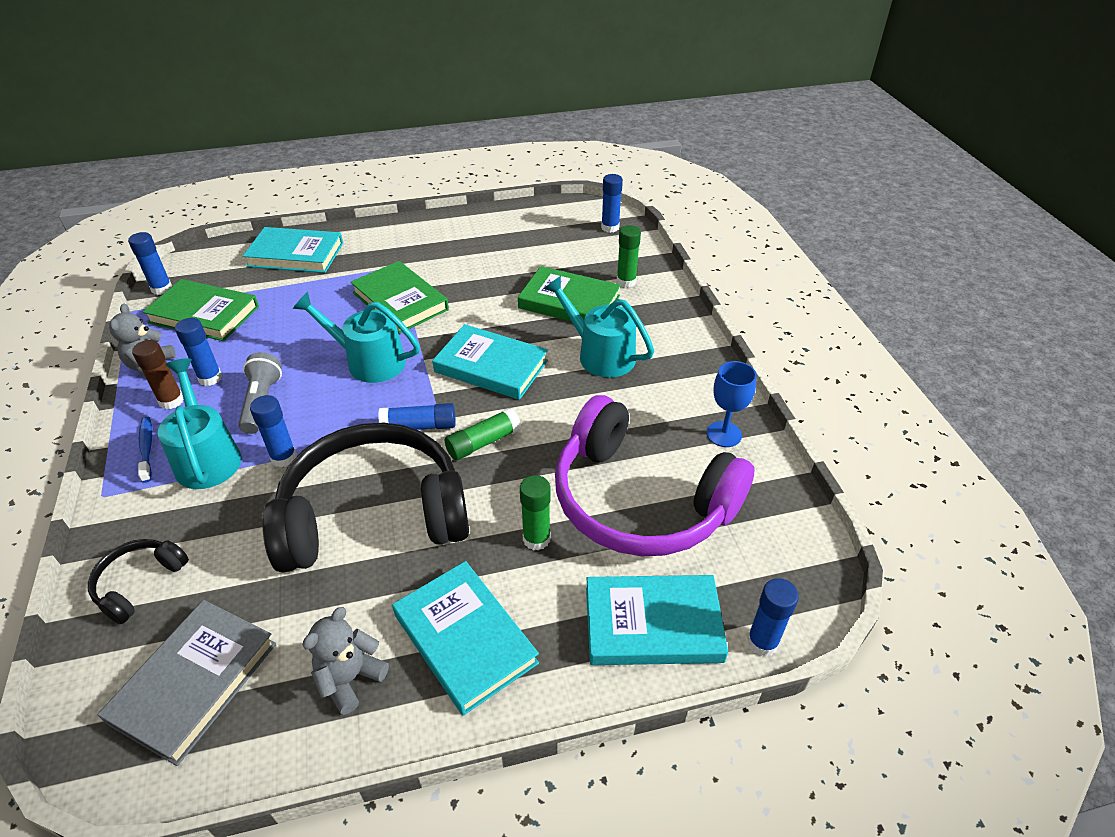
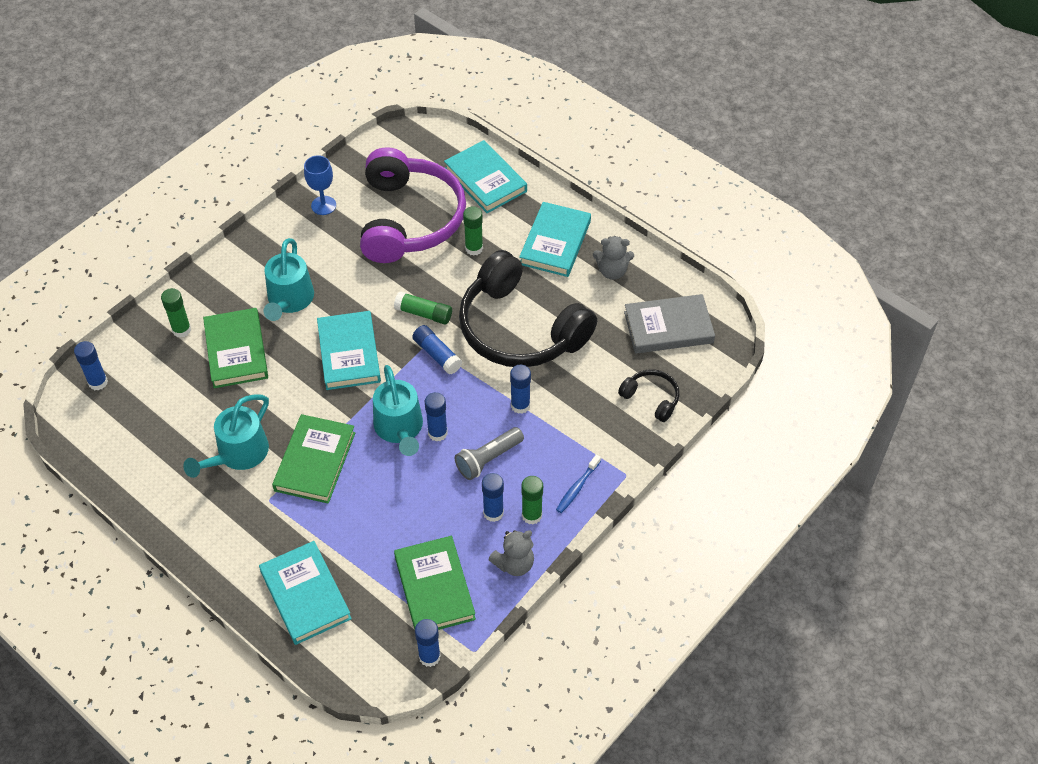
camera: 125 degrees left, 10 degrees up
black headphones [88,539,189,624] -> black headphones turned 135 degrees counterclockwise [618,369,680,422]
brown glue stick [132,340,184,409] -> green glue stick [521,476,543,525]
turquoise watering can [158,358,241,489] -> turquoise watering can moved to [183,394,269,478]
blue glue stick [747,578,799,657] -> blue glue stick moved to [425,392,448,441]

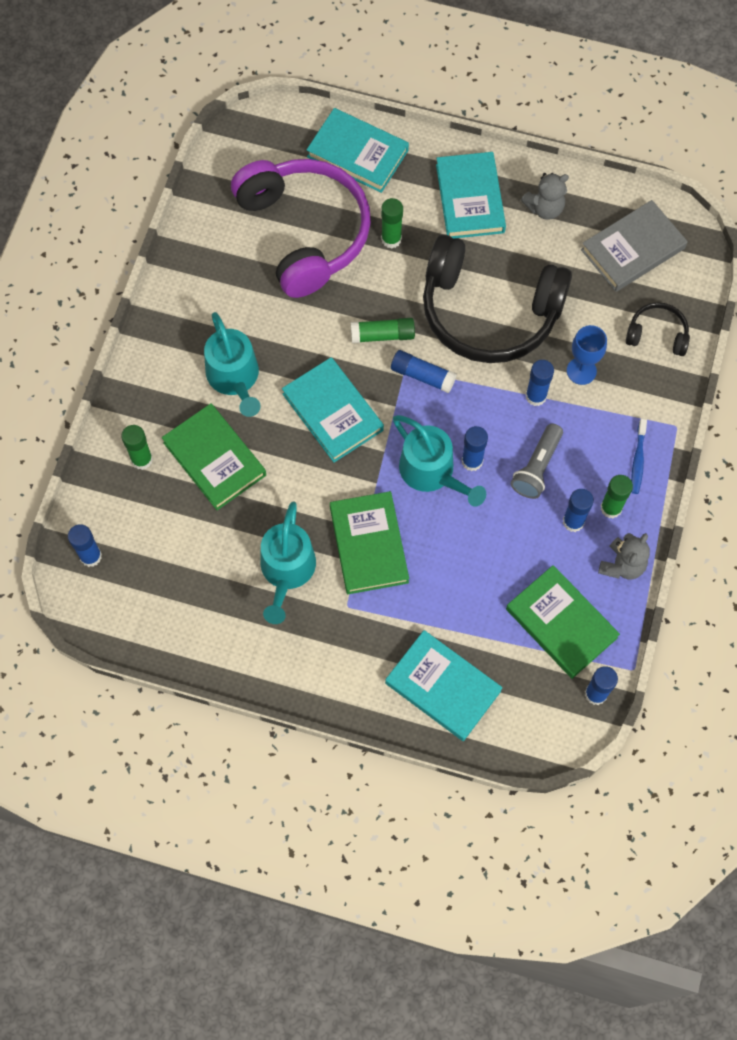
camera: 25 degrees left, 15 degrees up
blue goblet [304,155,336,215] -> blue goblet moved to [567,325,607,385]

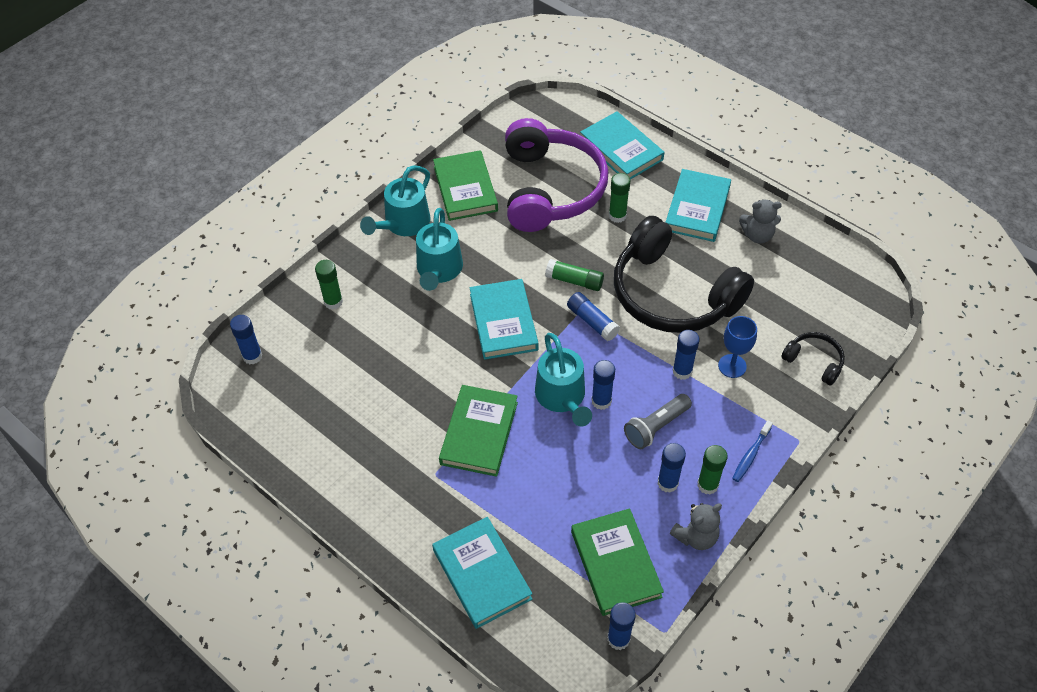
camera: 25 degrees right, 15 degrees down
green book [162,403,266,510] -> green book moved to [433,150,498,221]
turquoise watering can [261,501,316,624] -> turquoise watering can moved to [360,165,430,236]
grey book [581,200,688,292] -> none

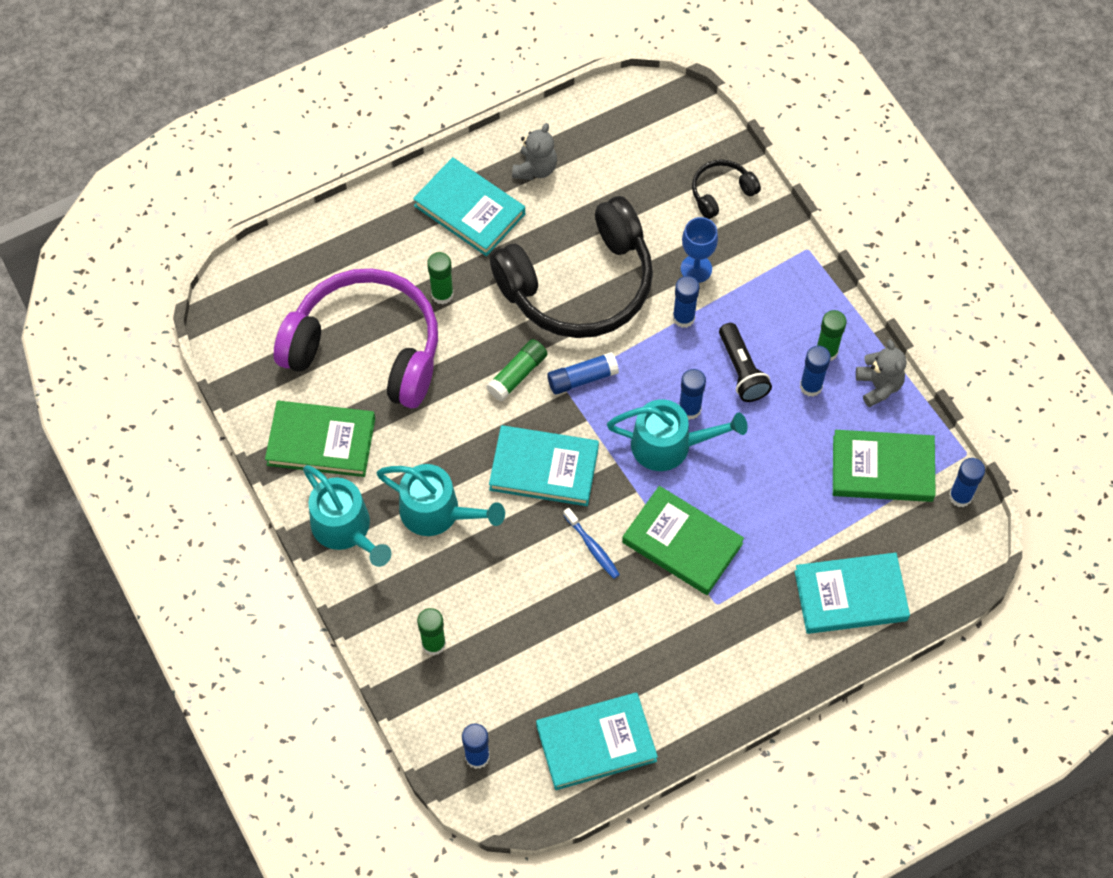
camera: 70 degrees left, 10 degrees up
turquoise book [580,111,664,180] -> turquoise book moved to [536,693,658,790]
grey flashlight [624,394,692,449] -> black flashlight [719,323,772,402]
blue toothbrush [732,420,773,482] -> blue toothbrush moved to [564,508,620,579]

